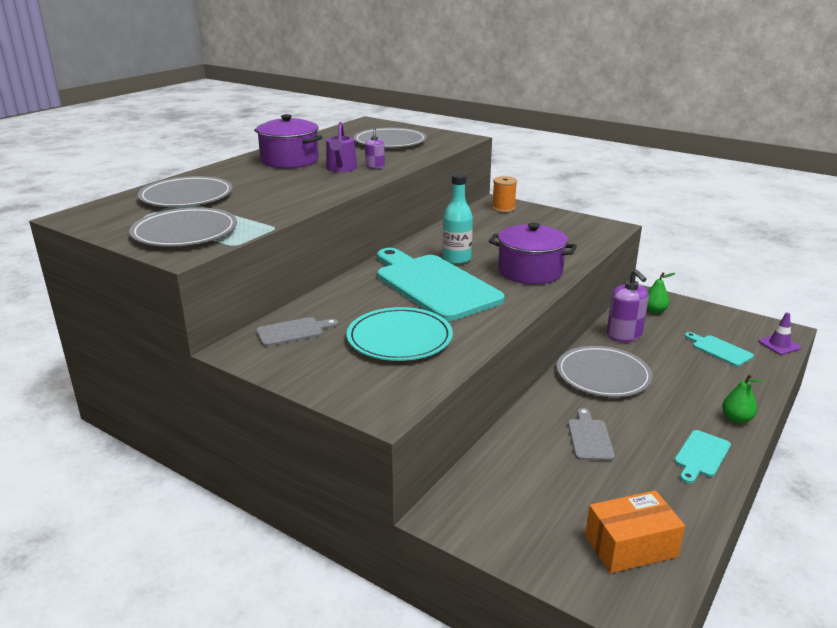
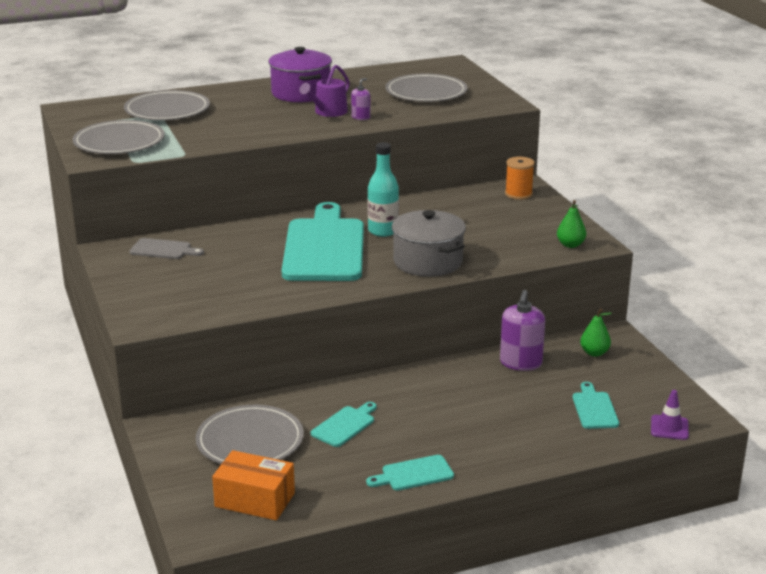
camera: 35 degrees right, 0 degrees up
turquoise plate [347,307,453,361] -> none
purple pot [489,223,577,284] -> grey pot [392,210,466,277]
grey plate [557,346,653,397] -> grey plate moved to [196,405,304,464]
grey cutting board [568,408,615,461] -> turquoise cutting board [311,402,377,447]
green pear [722,374,764,424] -> green pear moved to [557,200,586,248]

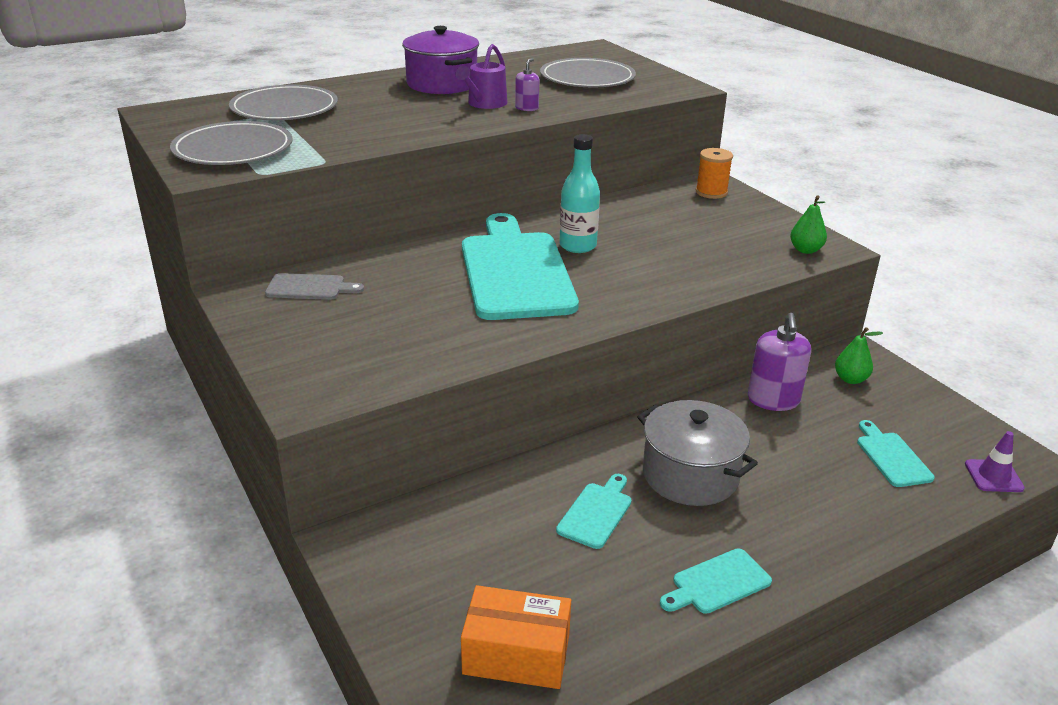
camera: 10 degrees left, 5 degrees up
grey plate [196,405,304,464] -> none
grey pot [392,210,466,277] -> grey pot moved to [637,400,758,506]

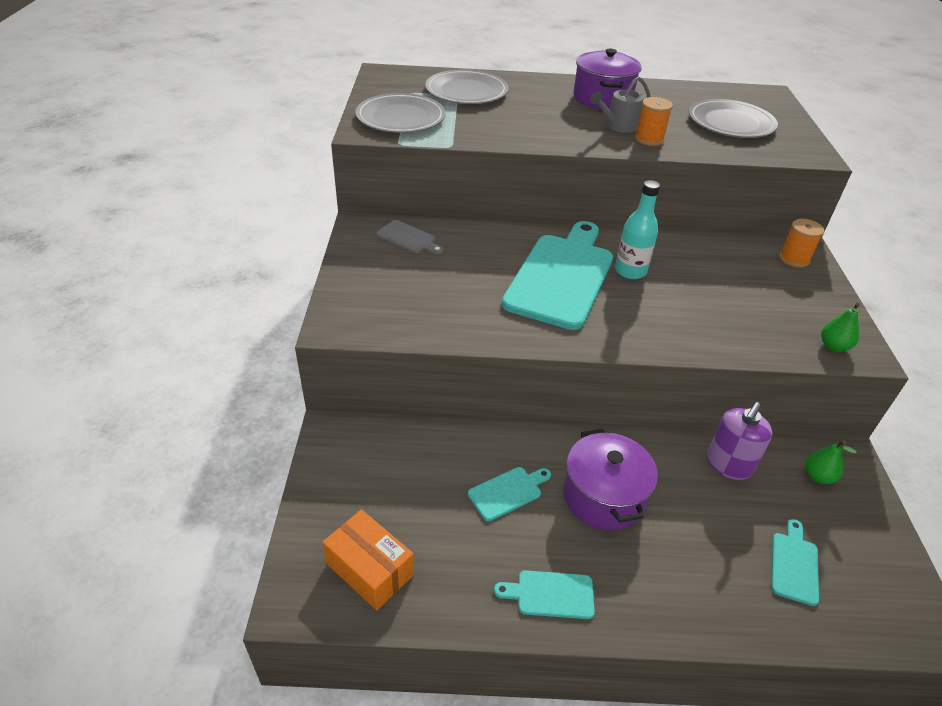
camera: 30 degrees right, 10 degrees up
purple watering can [455,44,507,109] -> grey watering can [590,76,650,133]
purple soap dispenser [515,58,539,111] -> orange spool [635,97,673,146]
grey pot [637,400,758,506] -> purple pot [563,429,658,531]
purple traffic cone [965,431,1025,492] -> none

